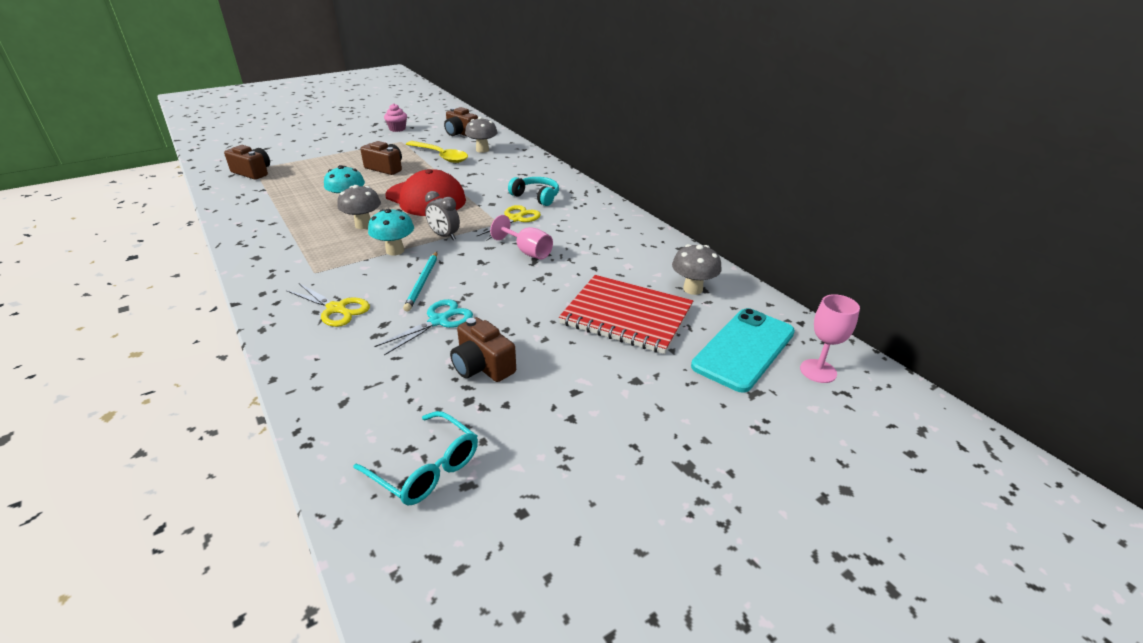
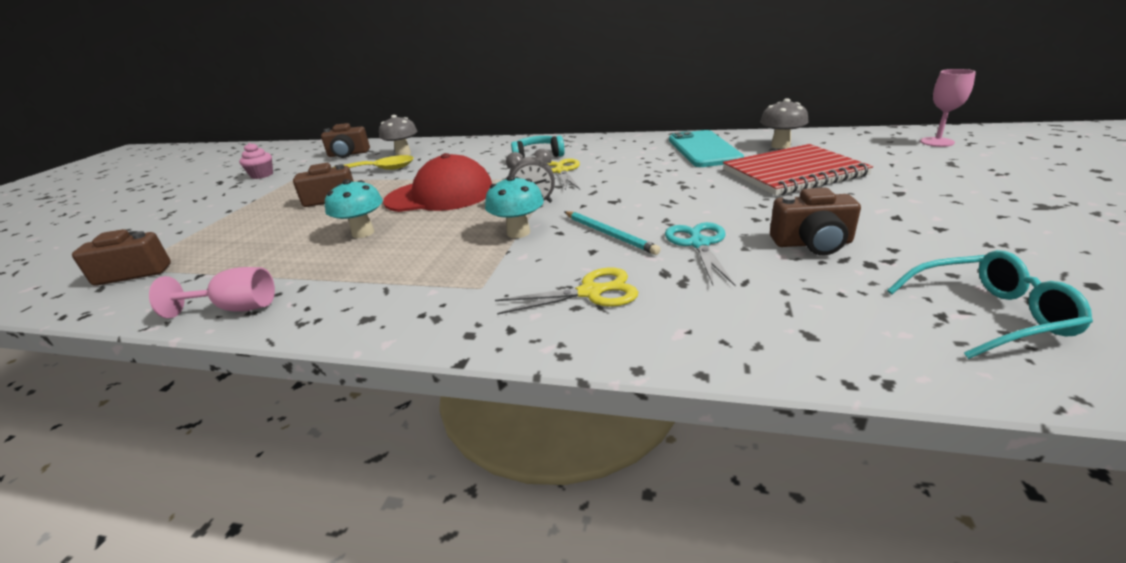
camera: 40 degrees left, 5 degrees down
grey mushroom [337,185,381,229] -> none
pink goblet [490,215,553,260] -> pink goblet moved to [149,267,275,318]
turquoise phone [691,308,795,393] -> turquoise phone moved to [669,130,744,167]

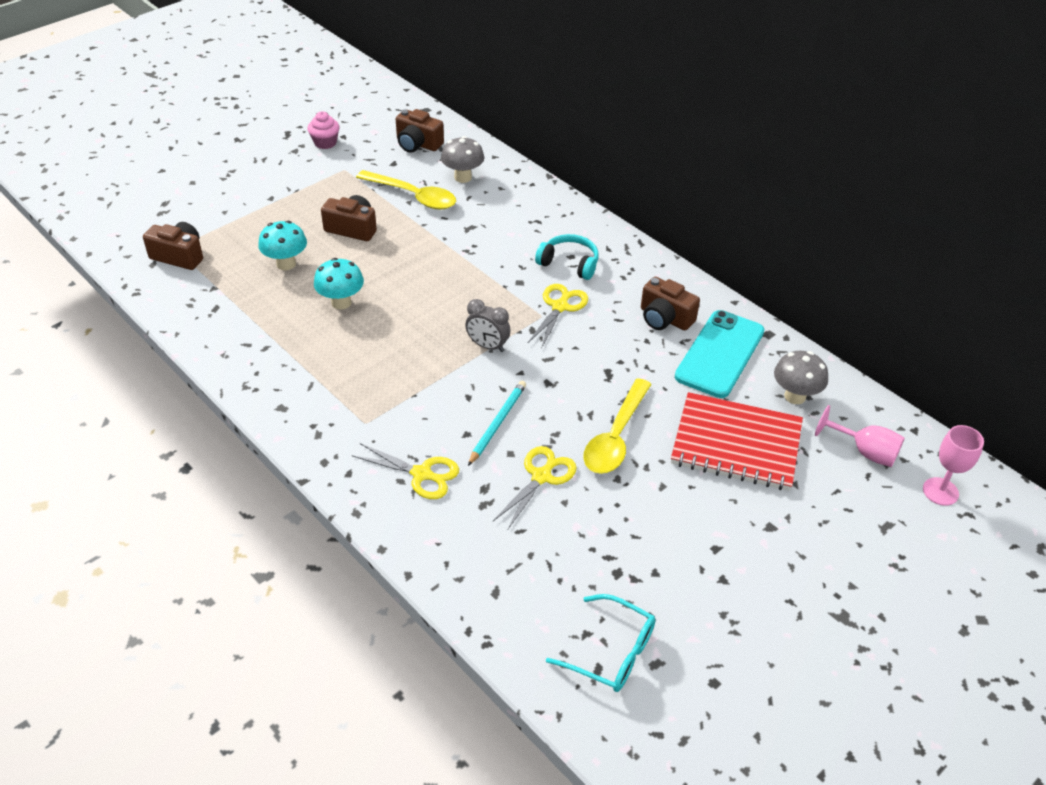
camera: 30 degrees right, 15 degrees up
pink goblet [149,267,275,318] -> pink goblet moved to [815,405,905,467]
red cap [383,153,492,212] -> none
turquoise mushroom [485,175,544,238] -> turquoise mushroom moved to [258,221,307,270]
turquoise pencil [565,211,661,255] -> turquoise pencil turned 150 degrees counterclockwise [468,381,526,466]
turquoise scissors [665,222,735,286] -> yellow scissors [493,446,577,529]
brown camera [770,188,861,255] -> brown camera moved to [641,277,700,331]
none -> yellow spoon [583,378,652,474]

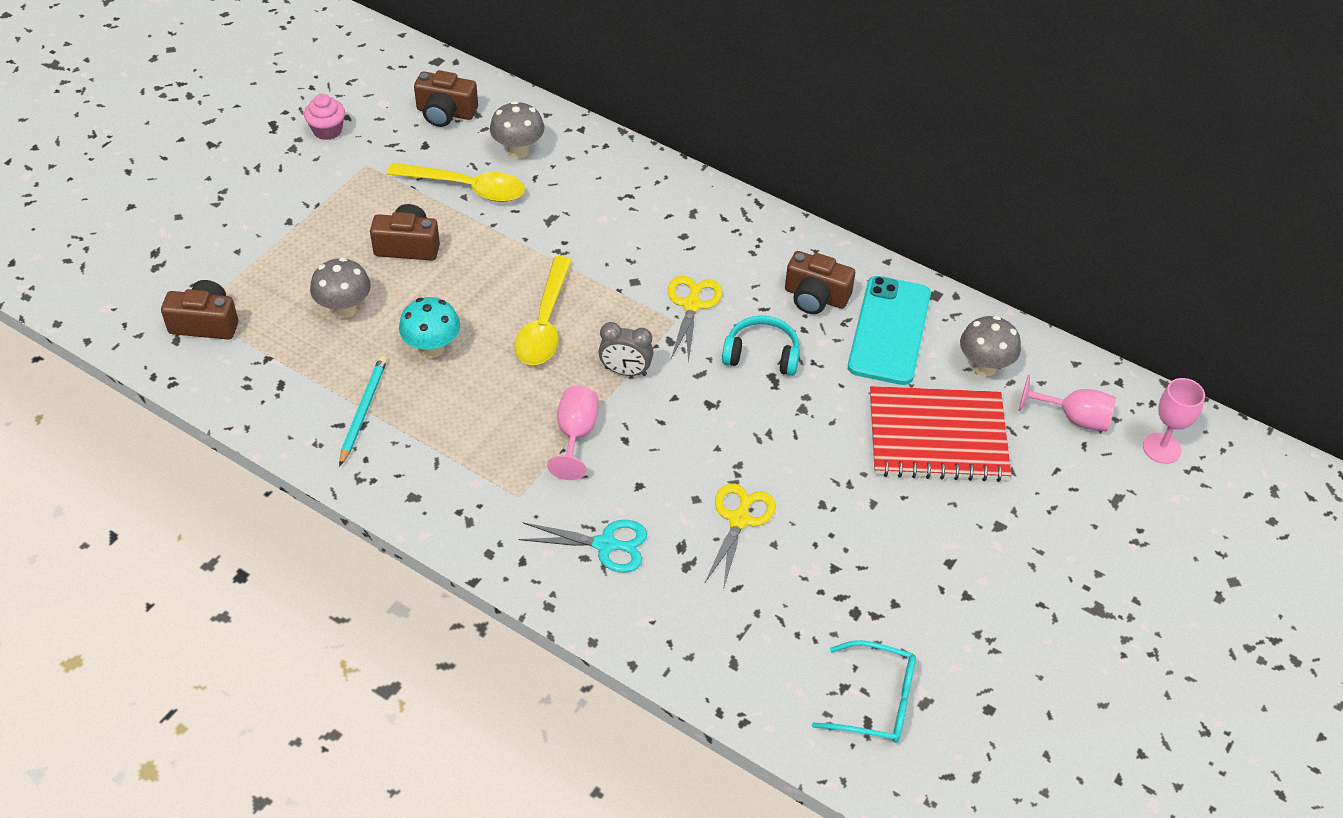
camera: 15 degrees left, 5 degrees up
turquoise mushroom [258,221,307,270] -> grey mushroom [310,258,371,318]
yellow scissors [352,443,459,499] -> turquoise scissors [518,520,647,573]
turquoise pencil [468,381,526,466] -> turquoise pencil moved to [339,356,387,467]
turquoise headphones [535,234,598,280] -> turquoise headphones moved to [722,315,800,376]
yellow spoon [583,378,652,474] -> yellow spoon moved to [514,256,572,365]
none -> pink goblet [547,386,598,480]

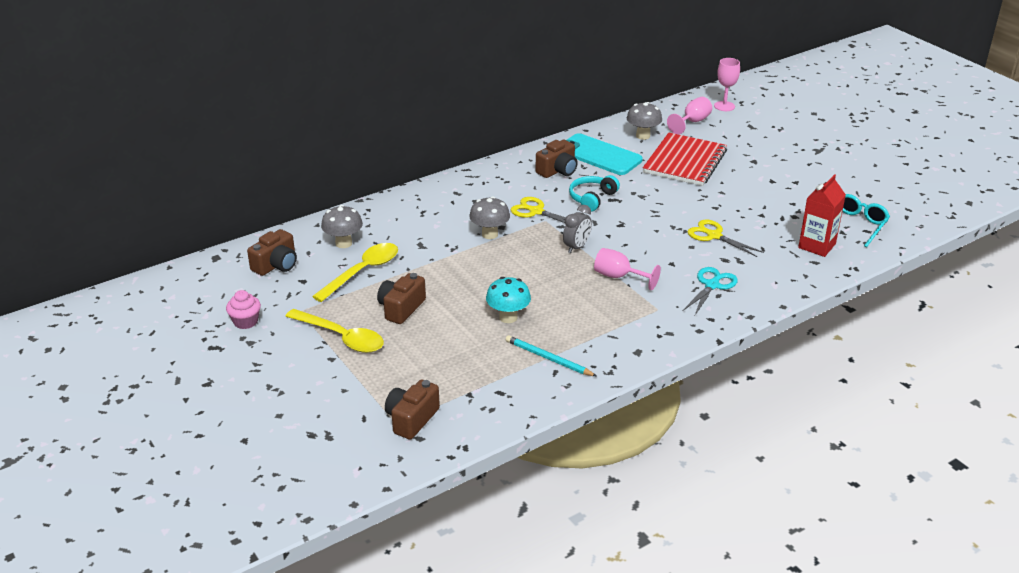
camera: 65 degrees left, 15 degrees down
grey mushroom [310,258,371,318] -> grey mushroom moved to [469,196,510,239]
yellow spoon [514,256,572,365] -> yellow spoon moved to [285,309,384,353]
none -> red carton [798,174,846,257]

